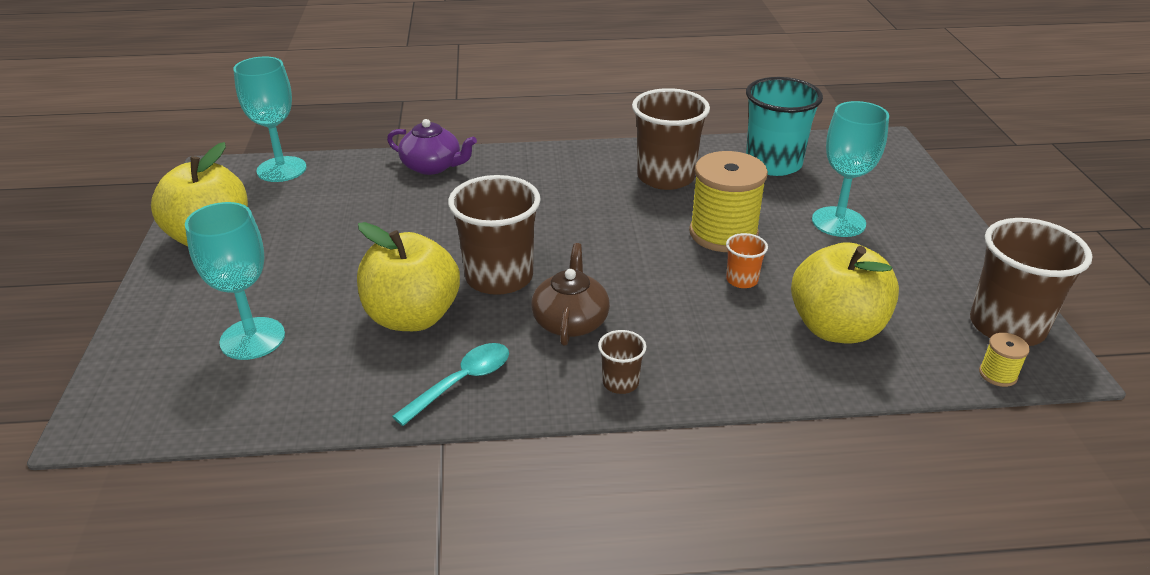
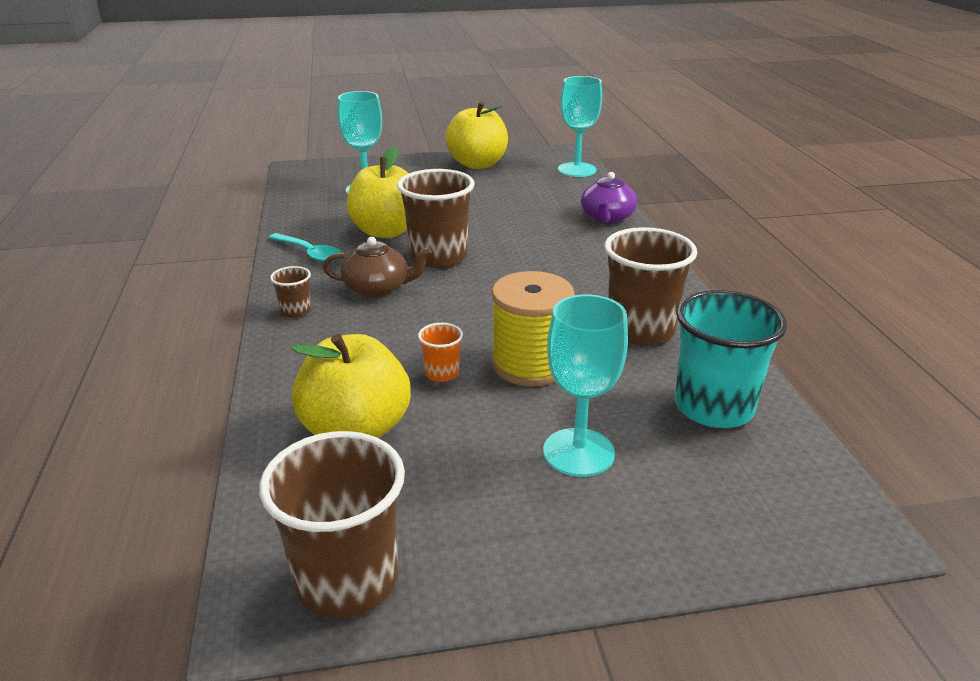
camera: 85 degrees right, 5 degrees down
yellow spool [979,333,1030,387] -> none

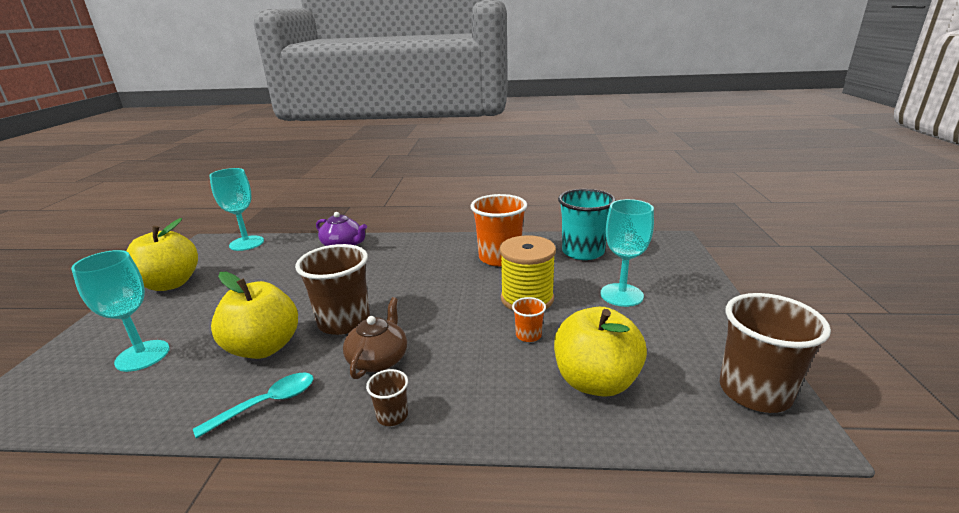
camera: 75 degrees left, 5 degrees down
brown cup [604,227,697,345] -> orange cup [470,194,527,266]

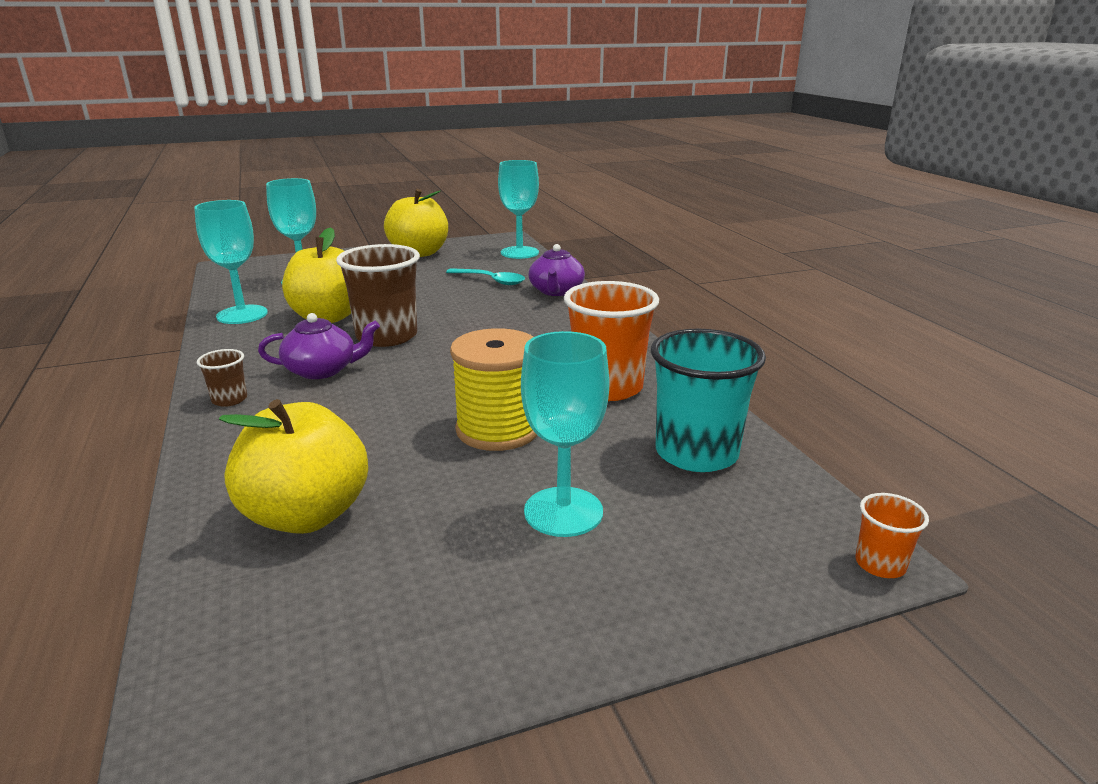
camera: 65 degrees right, 0 degrees up
turquoise spoon [193,373,313,439] -> turquoise spoon moved to [446,268,525,285]
brown teapot [343,297,407,379] -> purple teapot [258,313,380,379]
orange cup [512,297,546,342] -> orange cup moved to [855,493,929,578]
brown cup [720,293,831,413] -> none
none -> turquoise goblet [194,200,268,324]

